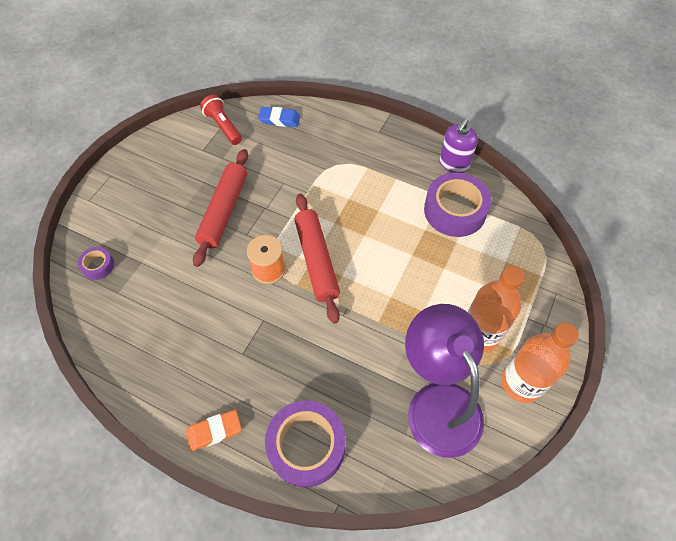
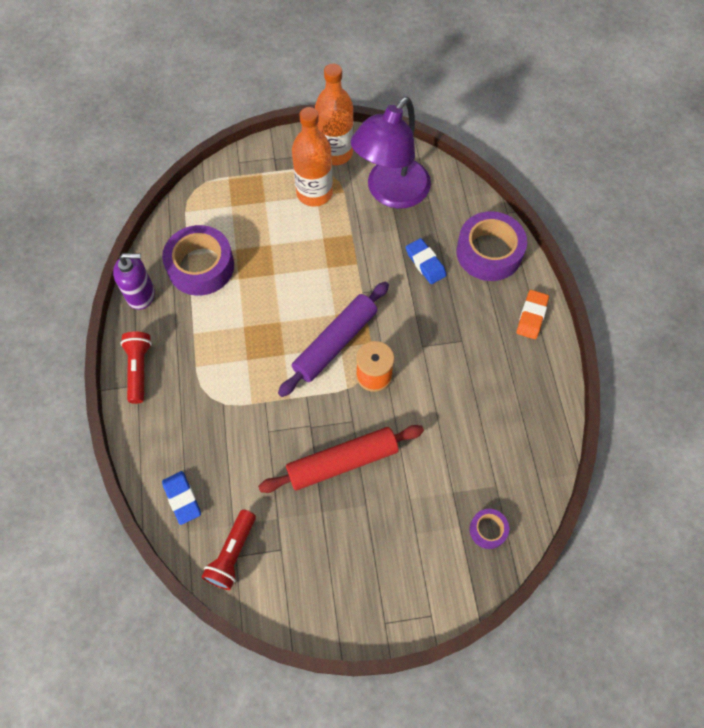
camera: 125 degrees left, 5 degrees up
orange eraser [186,410,242,451] -> orange eraser turned 75 degrees clockwise [517,290,549,339]
red rolling pin [294,193,340,324] -> purple rolling pin [278,282,389,397]
none -> red flashlight [120,331,152,404]
none -> blue eraser [406,238,446,284]

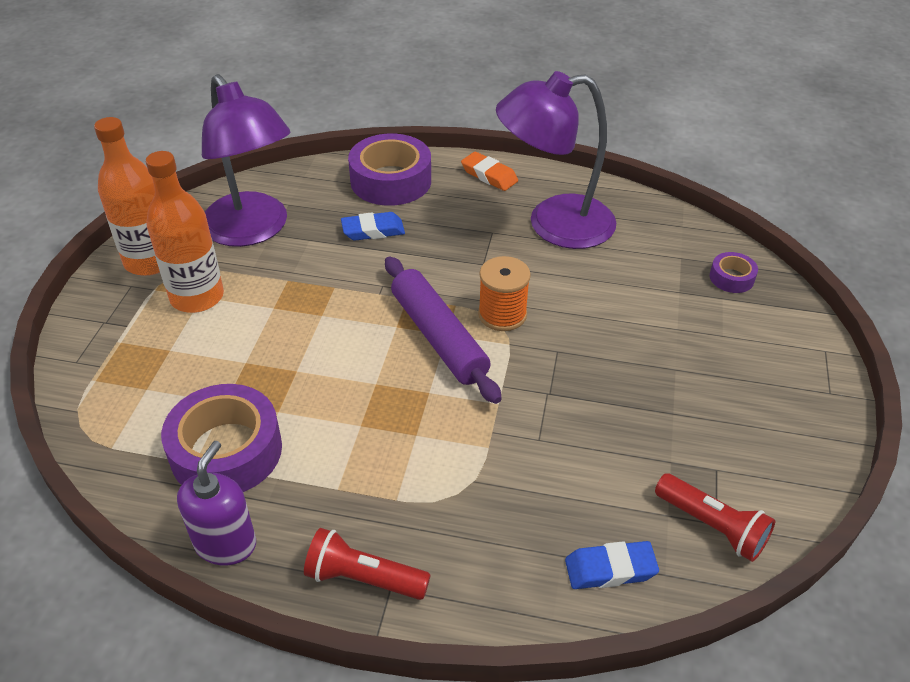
camera: 70 degrees left, 20 degrees down
red rolling pin [258,425,424,493] -> none
none -> purple lamp [496,71,616,249]

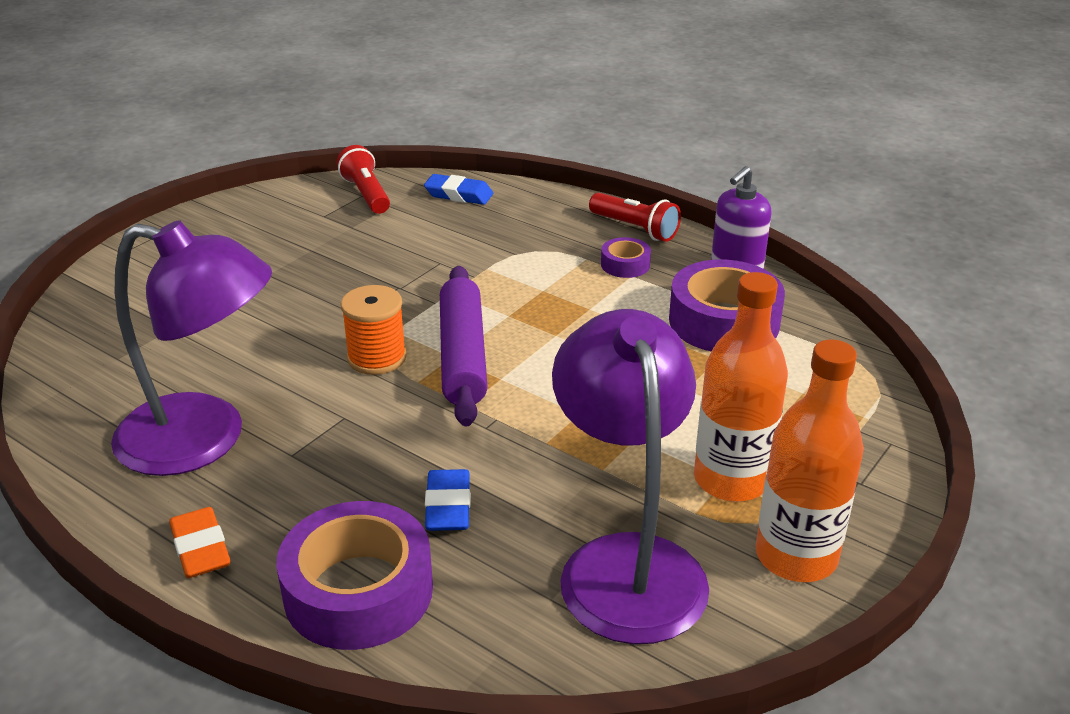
camera: 155 degrees left, 10 degrees down
blue eraser [341,212,405,241] -> blue eraser turned 75 degrees clockwise [425,469,471,531]
purple tape [710,252,758,293] -> purple tape moved to [601,237,651,278]

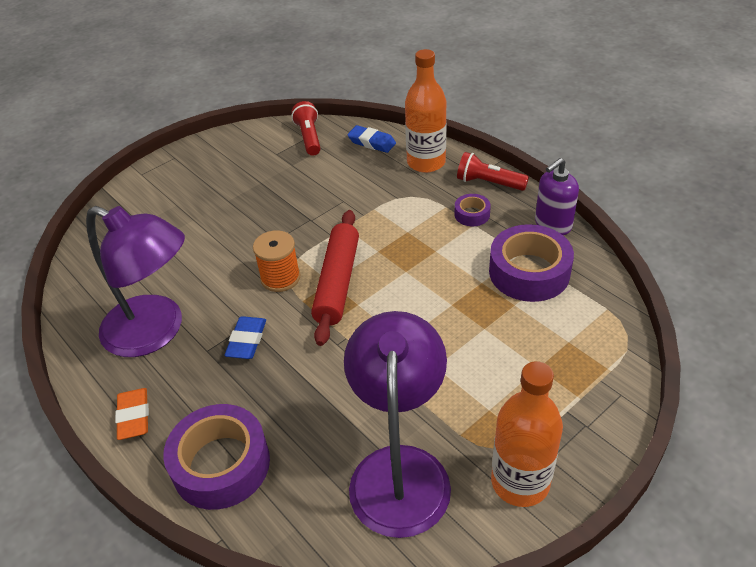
camera: 15 degrees right, 10 degrees up
blue eraser [425,469,471,531] -> blue eraser moved to [224,316,266,359]
purple rolling pin [440,266,488,427] -> red rolling pin [311,210,359,346]
red flashlight [589,193,681,242] -> red flashlight turned 150 degrees clockwise [457,152,529,191]
orange bottle [694,272,788,502] -> orange bottle moved to [405,49,447,173]

